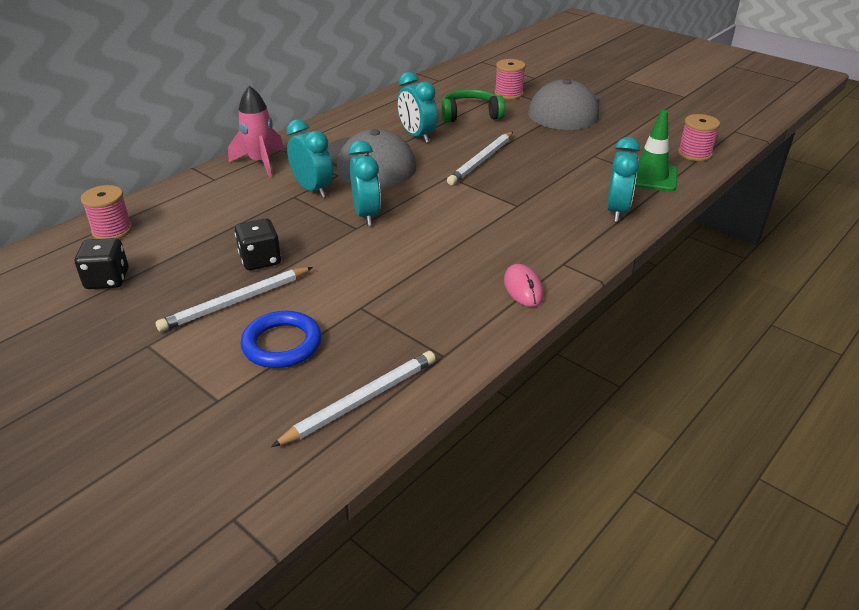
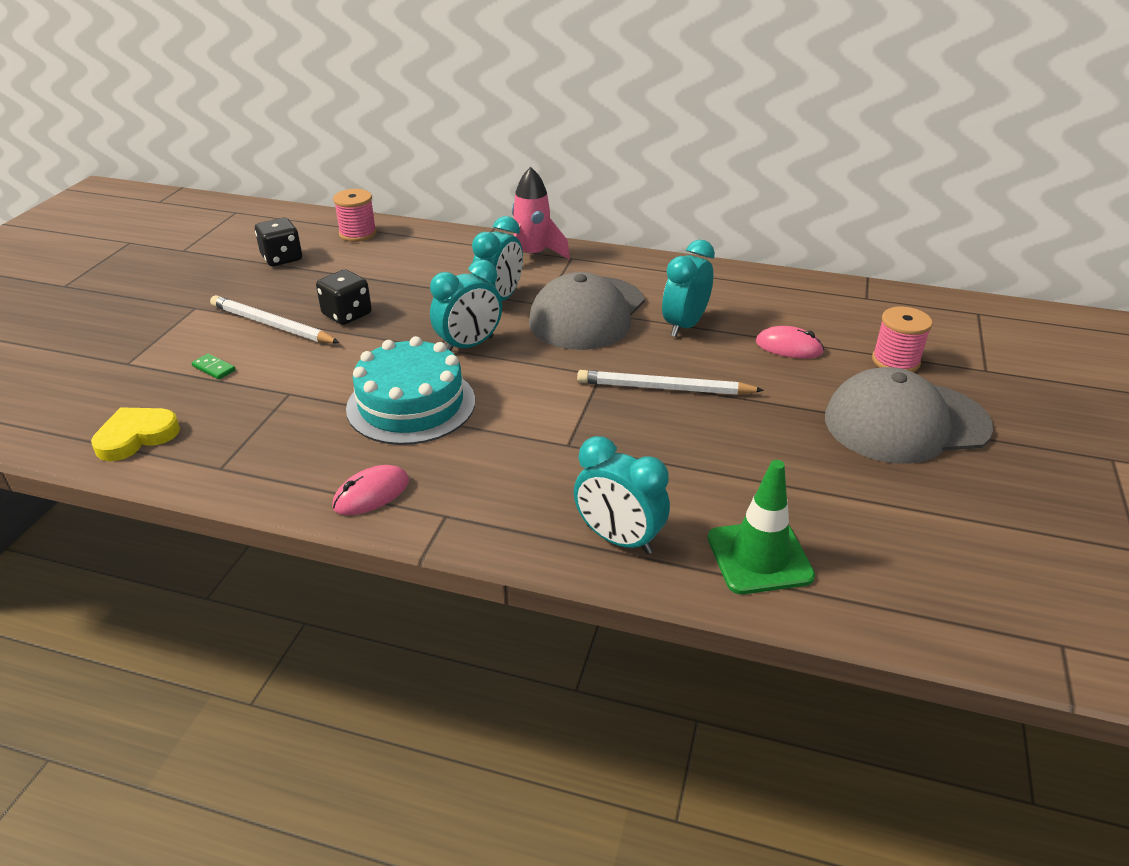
camera: 65 degrees right, 0 degrees up
blue ring [241,311,322,368] -> green domino [192,353,236,380]
white pencil [271,351,436,447] -> yellow heart [91,407,180,461]
green headphones [441,89,505,123] -> pink mouse [756,326,824,359]
turquoise clock [607,137,640,222] -> turquoise clock turned 45 degrees clockwise [574,436,670,554]
pink spool [678,114,720,161] -> none
none -> turquoise cake [346,336,475,445]

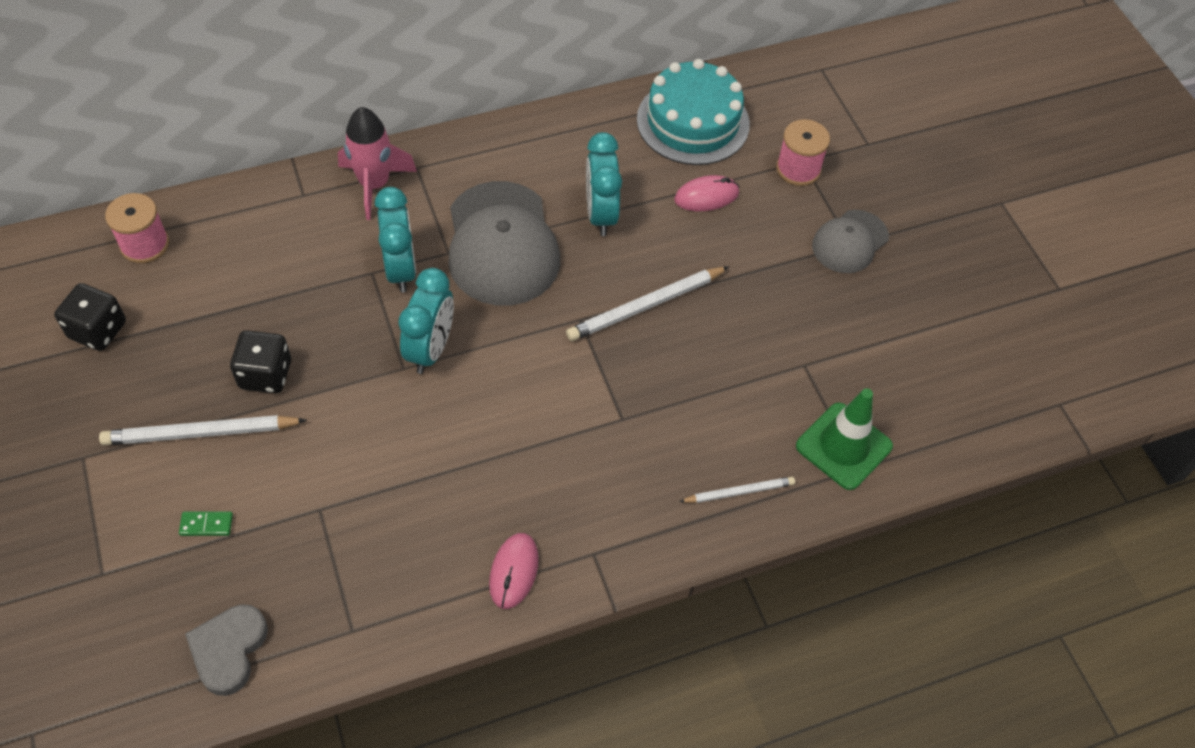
camera: 40 degrees left, 20 degrees up
yellow heart [91,407,180,461] -> grey heart [185,604,268,696]
turquoise cake [346,336,475,445] -> turquoise cake moved to [637,59,750,165]
turquoise clock [574,436,670,554] -> white pencil [679,477,795,503]
grey cap [825,367,994,464] -> grey cap [812,210,889,273], size x0.57

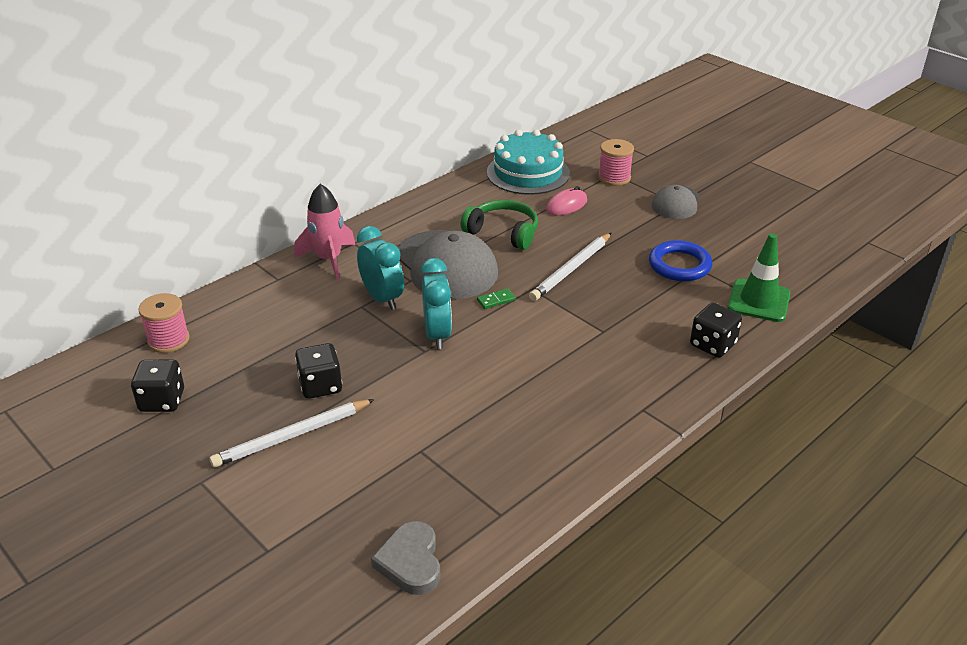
camera: 20 degrees left, 20 degrees down
green domino [179,511,233,536] -> green domino moved to [477,288,515,309]
pink mouse [489,533,539,609] -> none
turquoise clock [586,132,622,236] -> green headphones [460,200,538,250]
white pencil [679,477,795,503] -> black dice [690,303,742,358]
none -> blue ring [649,240,712,281]

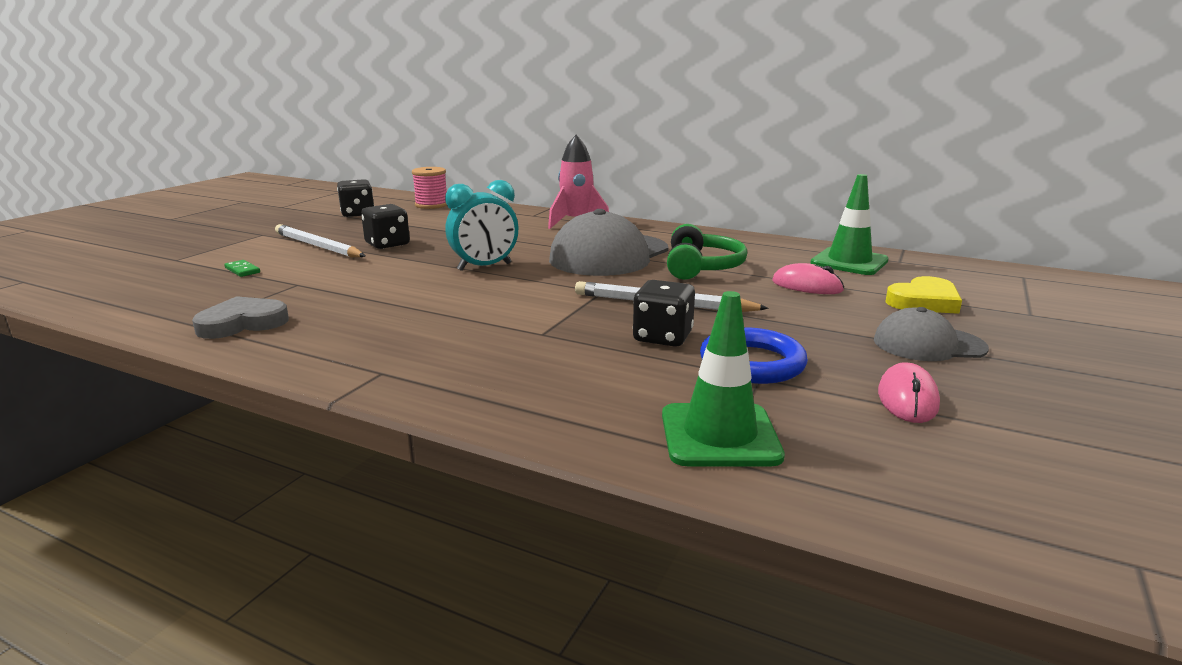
camera: 70 degrees right, 15 degrees down
turquoise clock [357,226,404,310] -> none
grey heart [371,521,440,595] -> grey heart moved to [192,296,289,339]
green domino [477,288,515,309] -> green domino moved to [224,260,260,277]
turquoise cake [487,130,570,195] -> green traffic cone [811,174,888,275]
pink spool [598,139,634,186] -> yellow heart [885,276,962,314]
black dice [690,303,742,358] -> black dice moved to [633,280,695,347]
none -> pink mouse [878,363,940,423]

